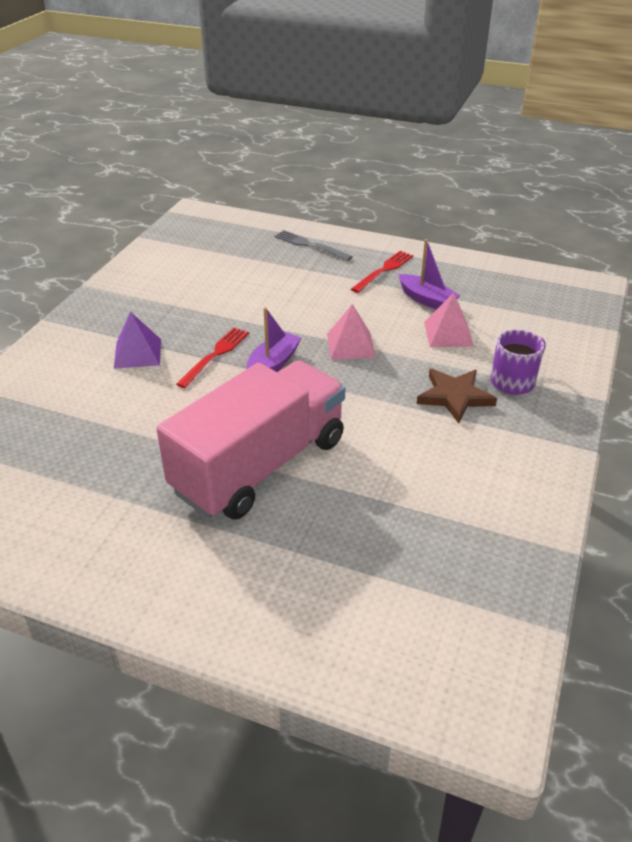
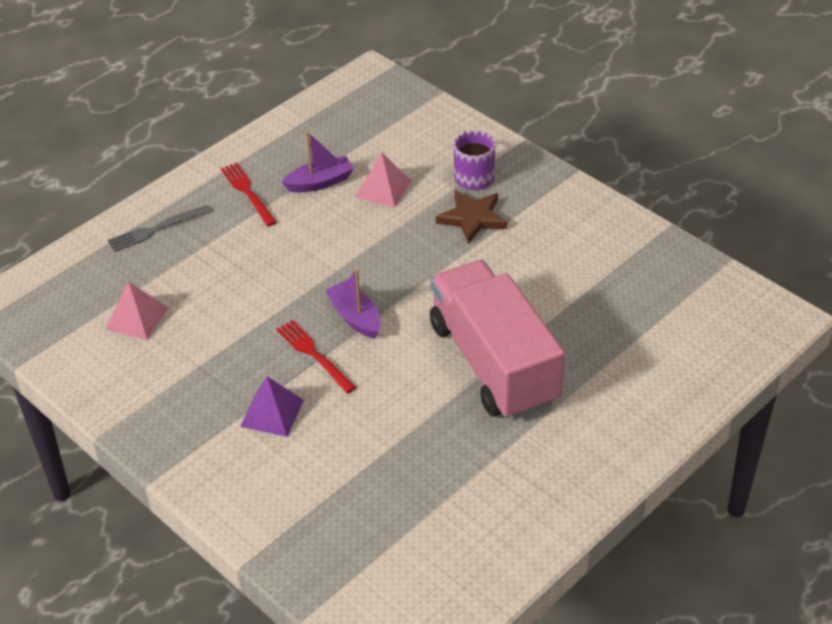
camera: 65 degrees left, 5 degrees up
pink pyramid [327,304,376,360] -> pink pyramid moved to [105,281,168,340]

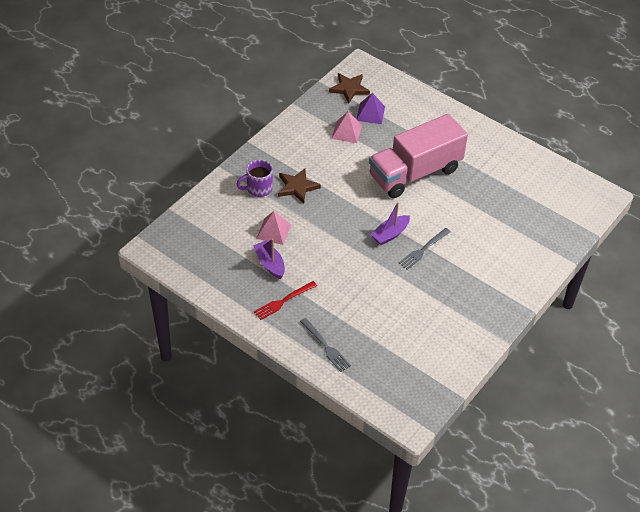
camera: 100 degrees left, 5 degrees up
pink pyramid [105,281,168,340] -> pink pyramid moved to [331,111,362,143]
purple pyramid [240,376,304,437] -> purple pyramid moved to [356,93,385,124]
red fork [276,320,356,393] -> grey fork [399,228,451,270]
none -> brown star [329,73,370,104]

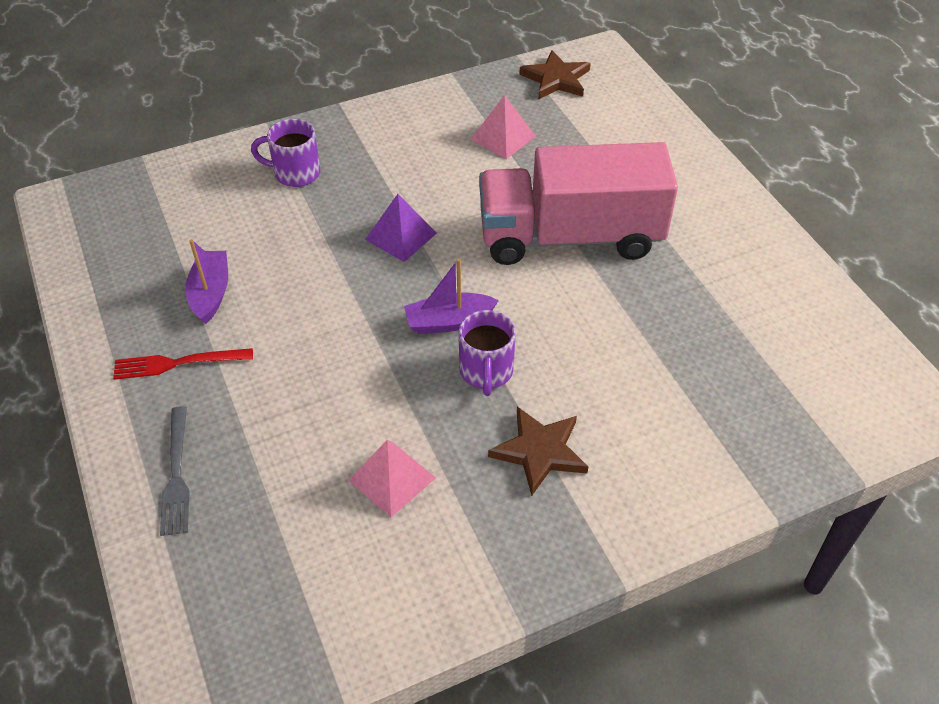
camera: 30 degrees right, 0 degrees up
pink pyramid [256,211,291,245] -> pink pyramid moved to [348,440,436,517]
brown star [278,168,321,204] -> brown star moved to [488,407,588,496]
purple pyramid [356,93,385,124] -> purple pyramid moved to [365,194,437,262]
grey fork [399,228,451,270] -> purple mug [459,310,516,396]

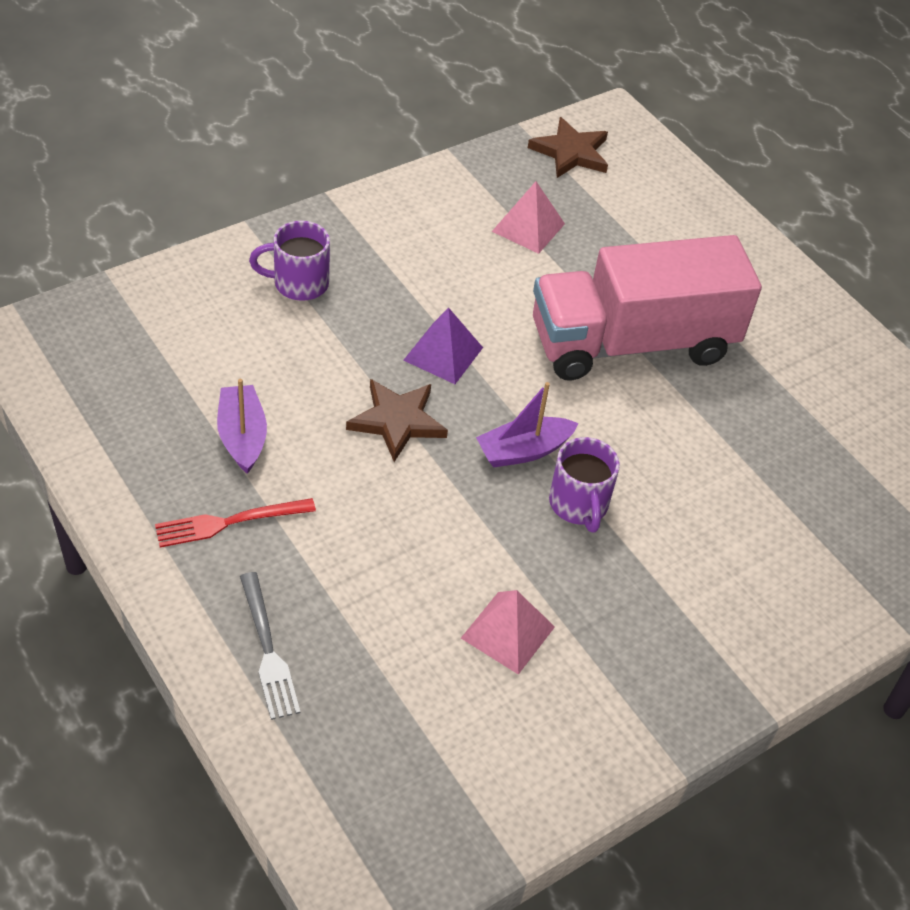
camera: 15 degrees left, 0 degrees up
brown star [488,407,588,496] -> brown star moved to [346,379,448,462]

